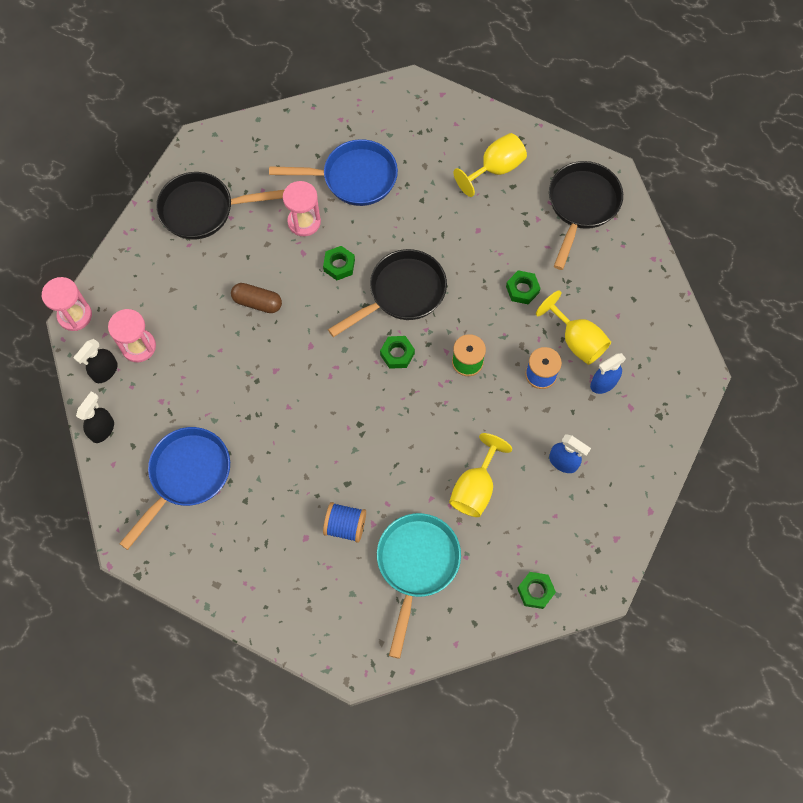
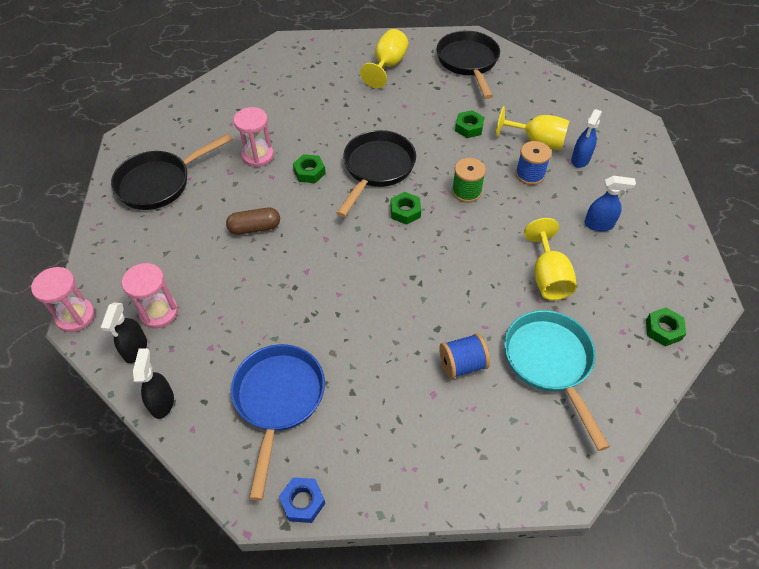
camera: 30 degrees left, 15 degrees down
blue pan [269,139,398,206] -> none
none -> blue nut [279,477,325,523]

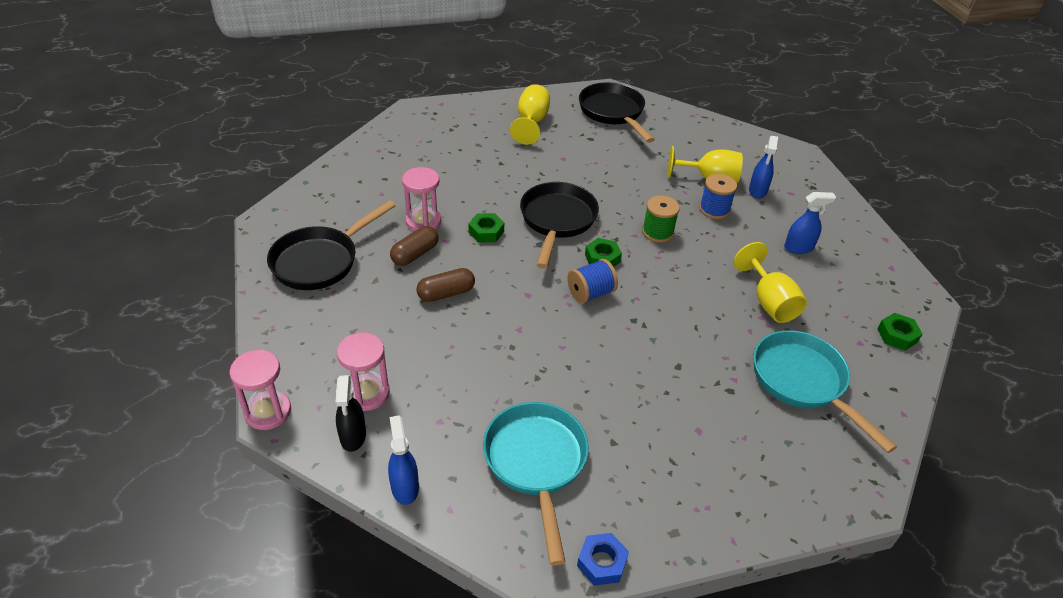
camera: 15 degrees left, 10 degrees down
black spray bottle [133,348,174,419] -> blue spray bottle [388,415,419,505]
blue pan [231,344,325,501] -> turquoise pan [483,402,589,566]
blue spool [439,333,490,379] -> blue spool moved to [567,259,618,304]
green nut [455,110,485,138] -> none
none -> brown capsule [390,226,438,266]

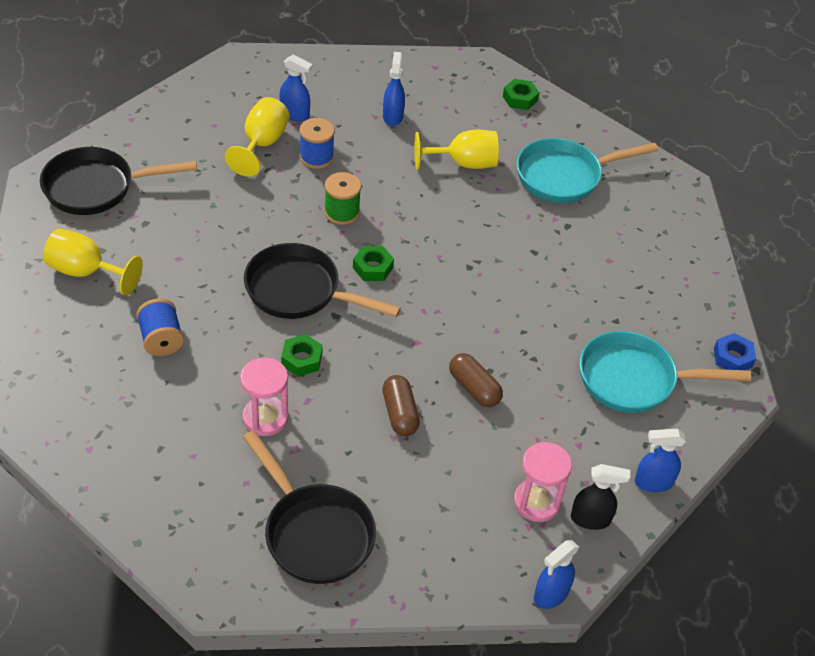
camera: 80 degrees left, 5 degrees up
pink hourglass [230,350,291,430] -> blue spray bottle [534,540,579,609]
brown capsule [390,226,438,266] -> brown capsule moved to [449,353,503,407]
blue spool [567,259,618,304] -> blue spool moved to [136,298,184,356]

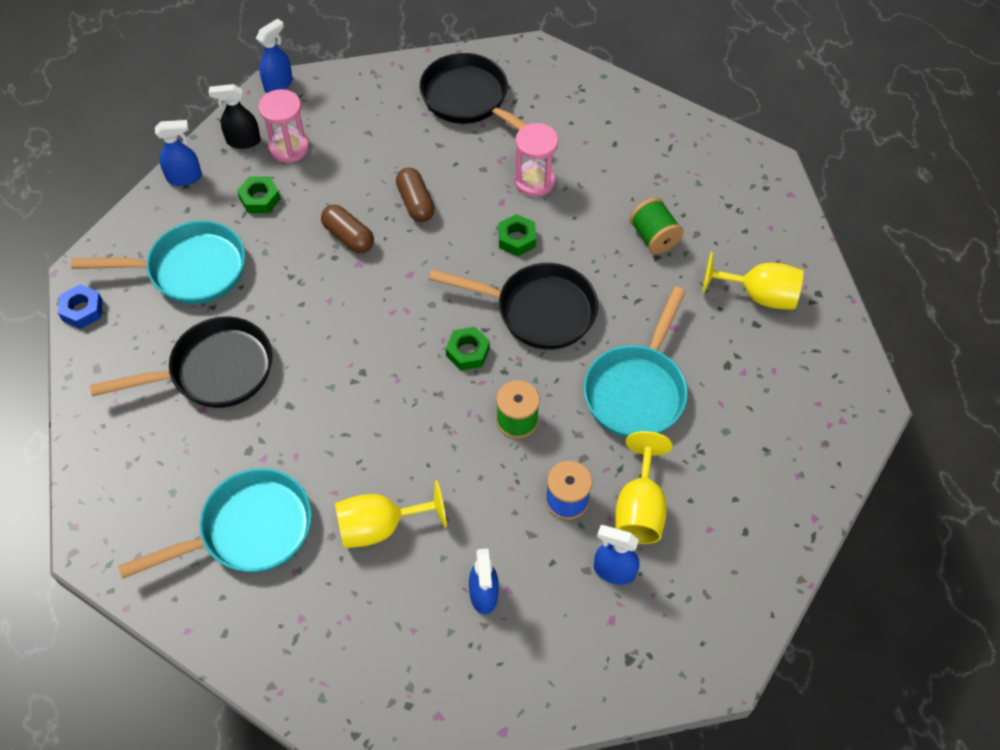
camera: 175 degrees right, 10 degrees up
black pan [40,147,197,215] -> black pan moved to [90,316,273,408]
blue spool [136,298,184,356] -> green spool [630,198,684,254]
green nut [503,79,540,110] -> green nut moved to [237,177,281,213]
none -> turquoise pan [584,286,688,438]

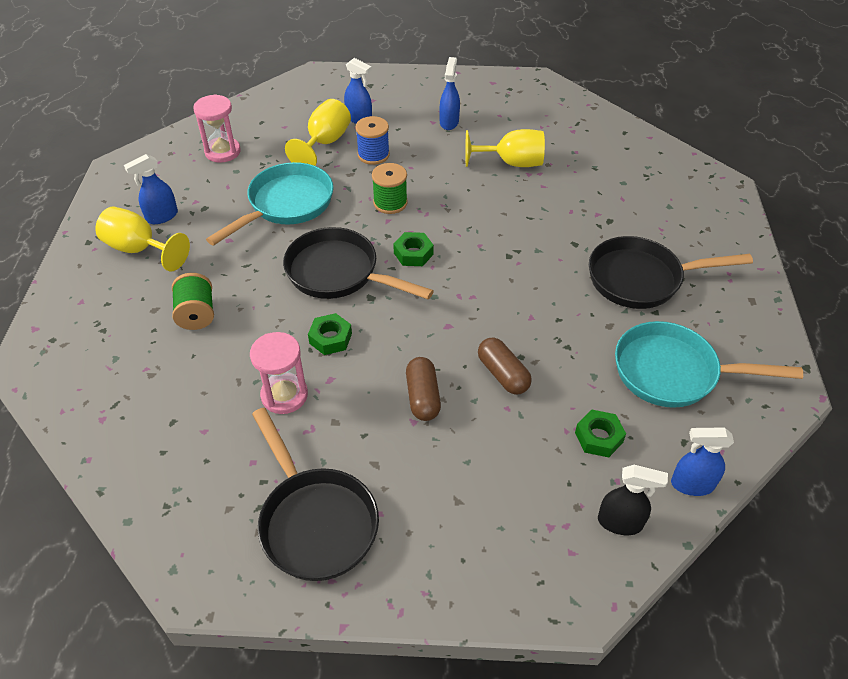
camera: 165 degrees left, 10 degrees down
blue nut [58,284,103,329] -> none
turquoise pan [118,468,312,579] -> none
blue spray bottle [256,18,293,93] -> blue spray bottle moved to [124,154,178,224]
pink hourglass [259,89,309,163] -> pink hourglass moved to [193,94,241,163]

